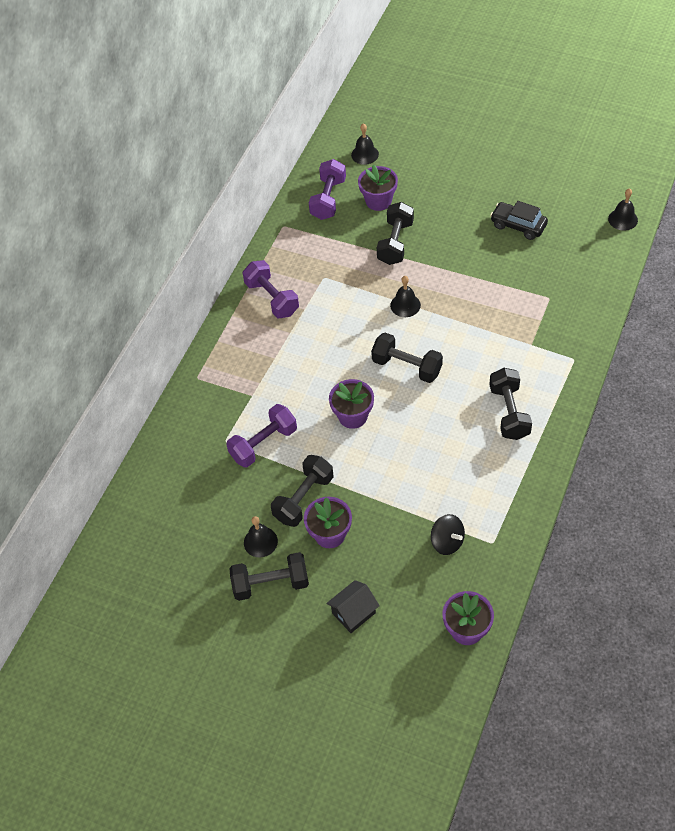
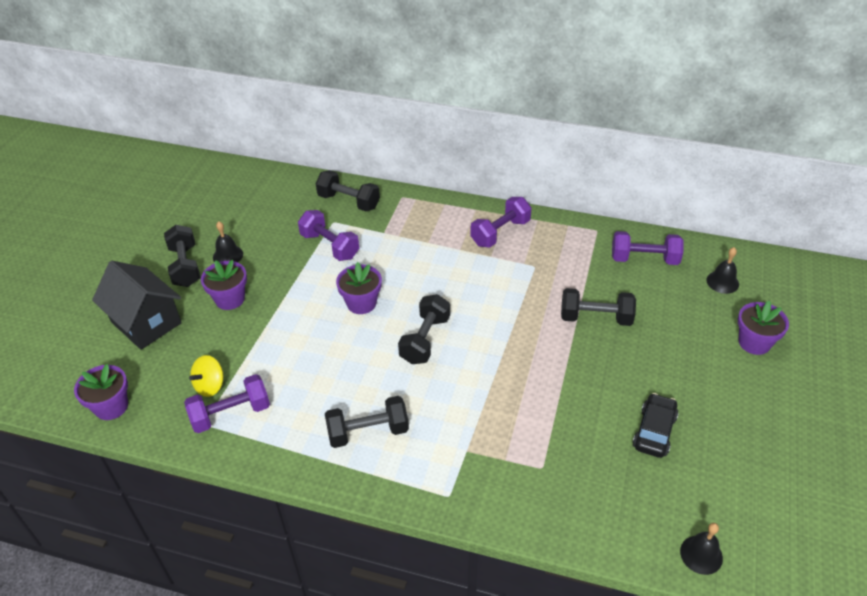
camera: 80 degrees right, 10 degrees down
black dumbbell [271,455,334,527] -> black dumbbell moved to [316,170,380,211]
black house [326,580,380,633] -> black house [92,261,182,350], size x1.80
purple flower pot [358,164,398,211] -> purple flower pot moved to [738,301,789,355]
black bell [390,276,421,317] -> none
black spinning top [431,514,465,555] -> yellow spinning top [189,355,224,397]
none -> purple dumbbell [184,374,270,433]

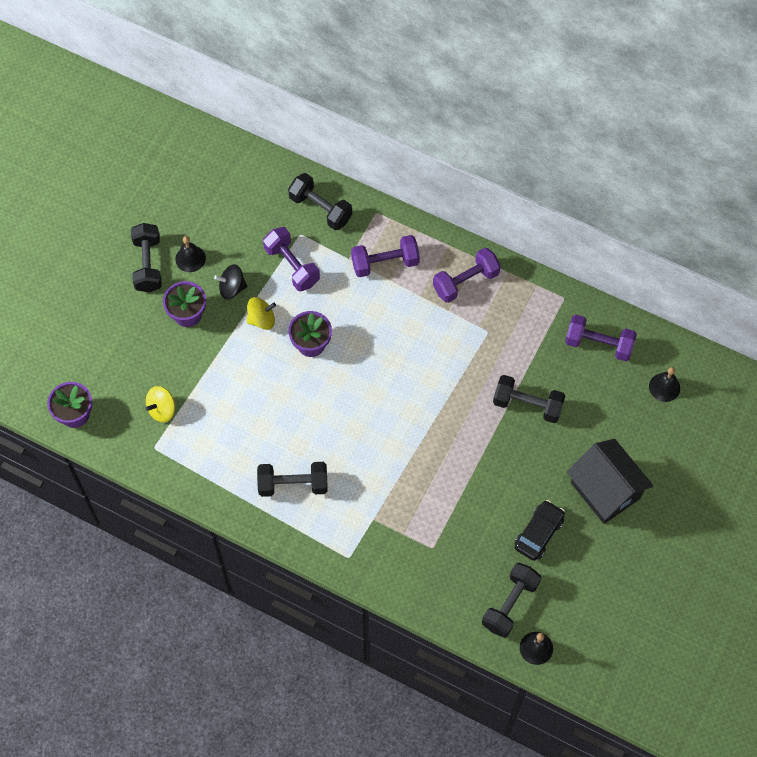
camera: 10 degrees right, 20 degrees up
black house [92,261,182,350] -> black house moved to [567,439,654,524]
purple dumbbell [184,374,270,433] -> purple dumbbell moved to [351,235,420,277]
black dumbbell [398,294,450,364] -> black dumbbell moved to [482,563,541,638]
purple flower pot [738,301,789,355] -> none
none -> black spinning top [214,264,247,299]
none -> yellow spinning top [247,297,276,330]

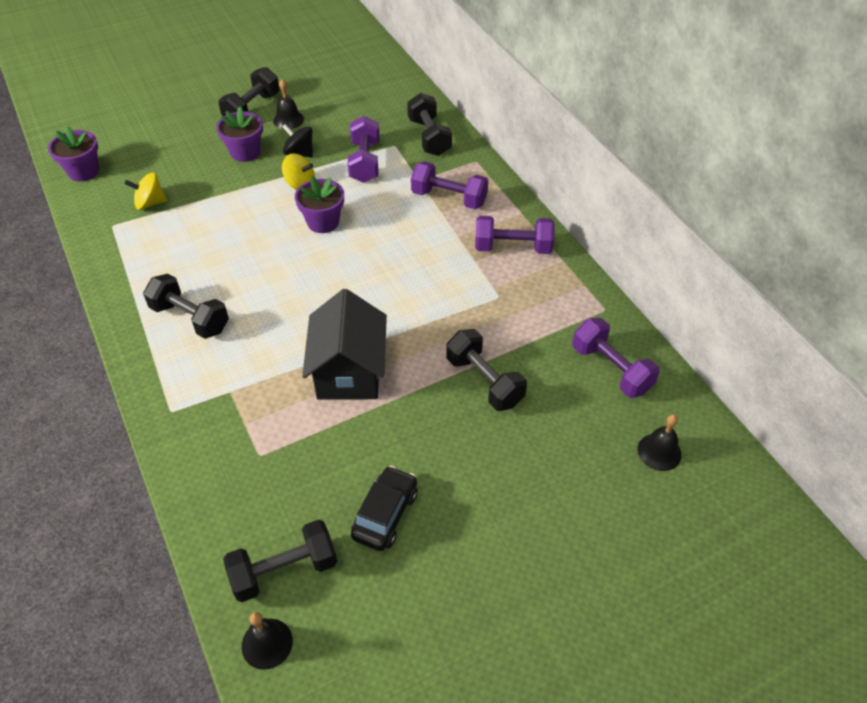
camera: 35 degrees right, 15 degrees down
black car [515,500,565,561] -> black car turned 45 degrees counterclockwise [351,466,418,551]
black house [567,439,654,524] -> black house moved to [302,289,387,400]

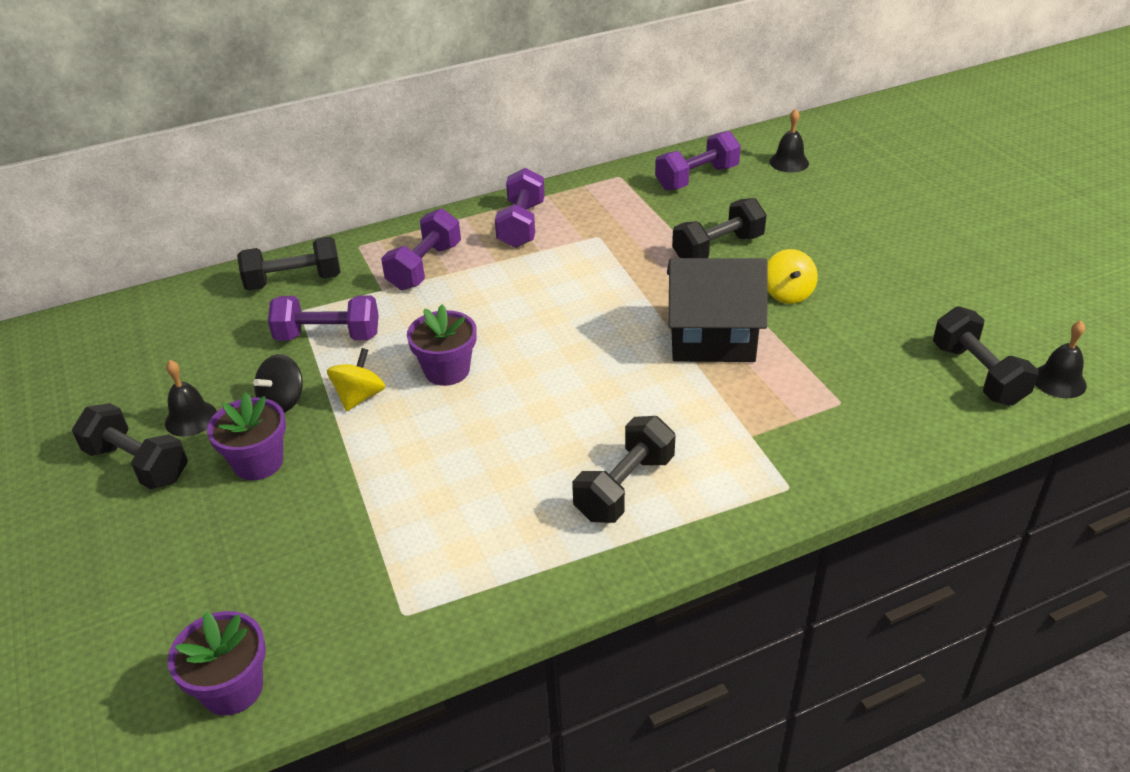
camera: 85 degrees left, 10 degrees down
yellow spinning top [124,172,167,210] -> yellow spinning top moved to [767,249,818,304]
black car [351,466,418,551] -> none

